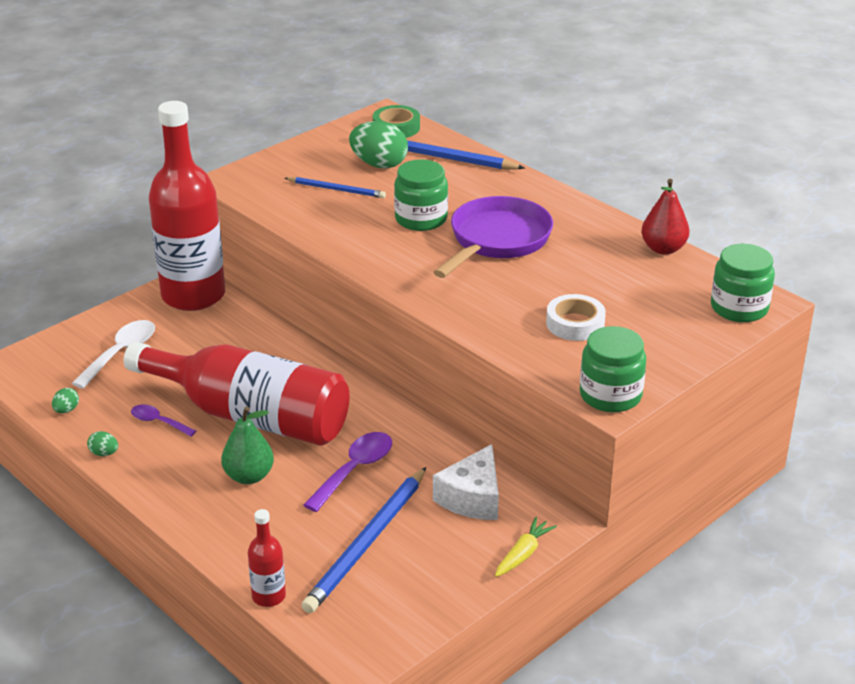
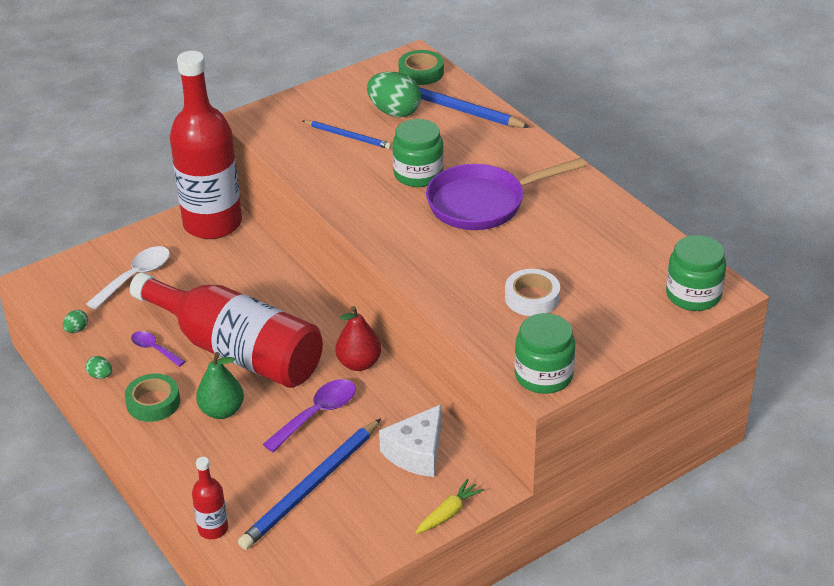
camera: 10 degrees right, 5 degrees up
purple pan [433,196,553,278] -> purple pan turned 150 degrees counterclockwise [426,158,585,230]
red pear [641,179,690,255] -> red pear moved to [335,306,381,371]
none -> green tape [125,373,180,422]

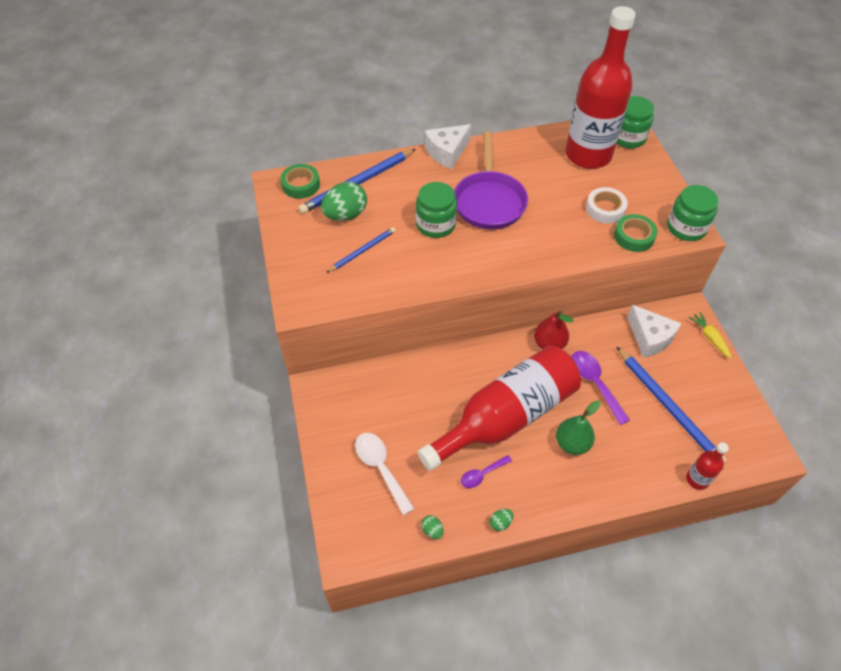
camera: 70 degrees left, 15 degrees up
green tape [125,373,180,422] -> green tape moved to [614,214,658,252]
red bottle [170,51,242,239] -> red bottle moved to [565,6,636,169]
none -> white cheese [425,124,471,169]

